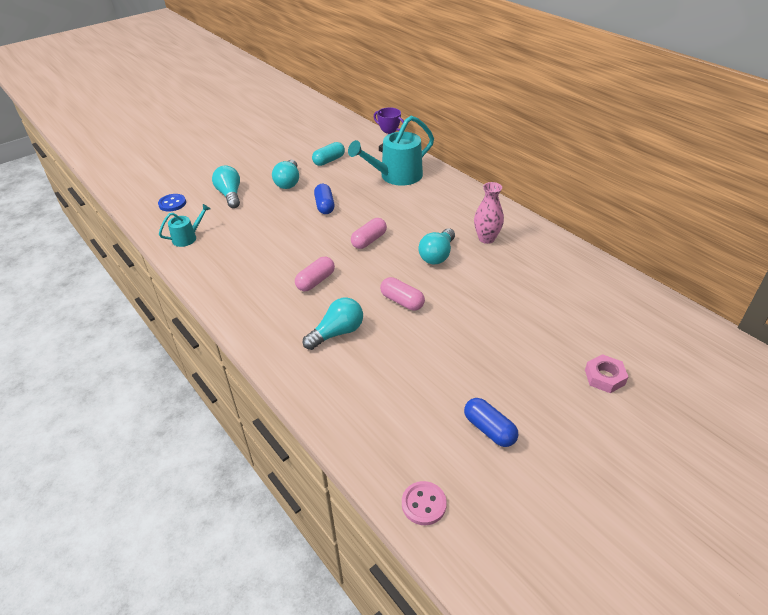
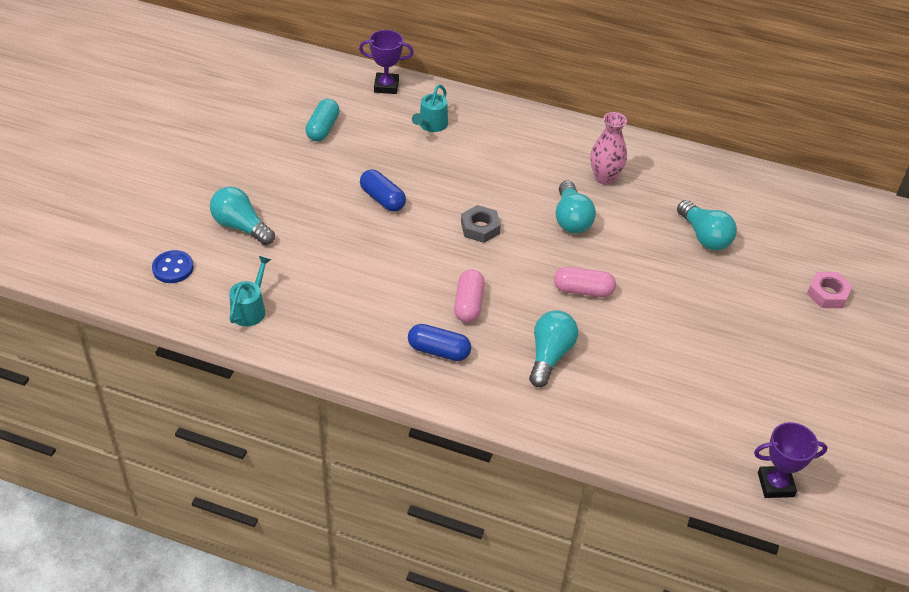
camera: 35 degrees left, 5 degrees up
turquoise light bulb [272,160,299,189] -> turquoise light bulb moved to [677,200,737,250]
turquoise watering can [348,116,434,186] -> turquoise watering can [412,84,448,132], size x0.51
pink capsule [351,218,387,249] -> grey nut [461,205,501,243]
pink button [402,481,447,525] -> purple trophy [754,422,828,498]
blue capsule [464,398,518,447] -> blue capsule moved to [408,324,471,361]

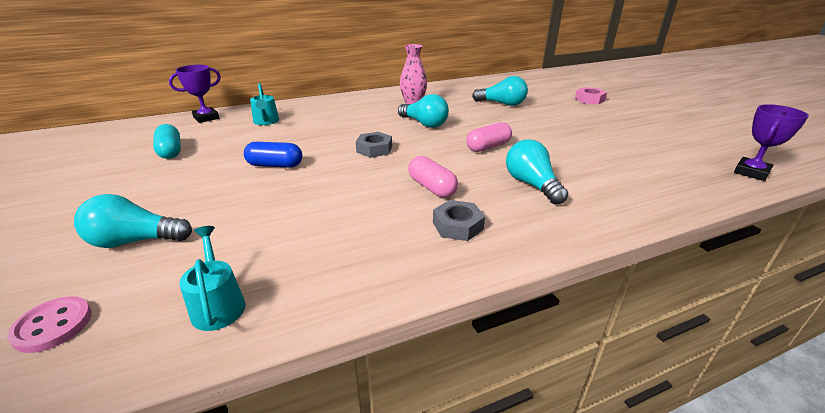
camera: 40 degrees left, 15 degrees down
blue button [152,250,194,283] -> pink button [7,296,92,353]
blue capsule [408,324,471,361] -> grey nut [433,200,485,241]

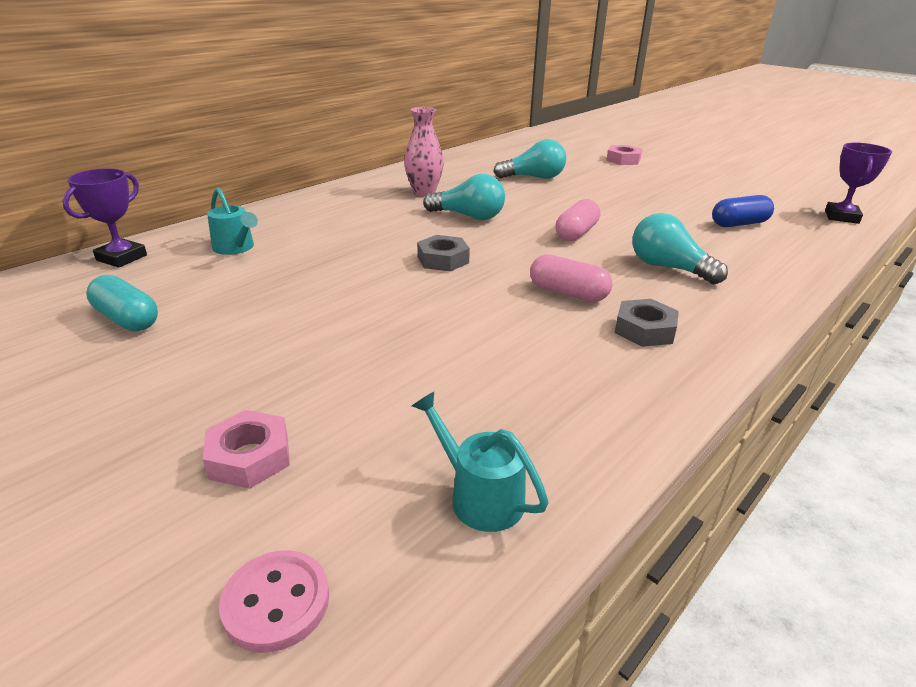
camera: 25 degrees left, 0 degrees up
turquoise light bulb [74,194,192,248] -> pink nut [203,410,290,489]
blue capsule [244,142,302,167] -> blue capsule moved to [712,195,774,227]

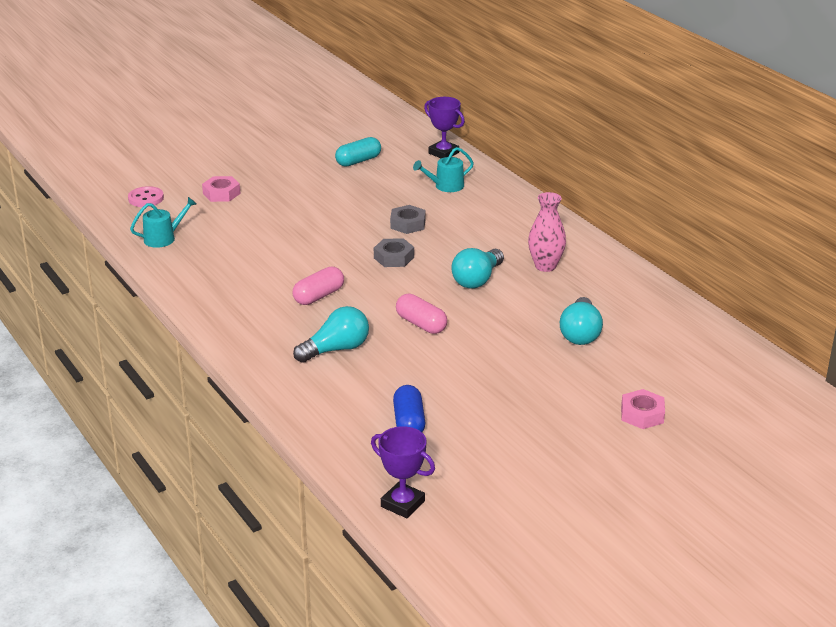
camera: 105 degrees right, 0 degrees up
grey nut [614,299,679,347] -> grey nut moved to [390,205,425,234]

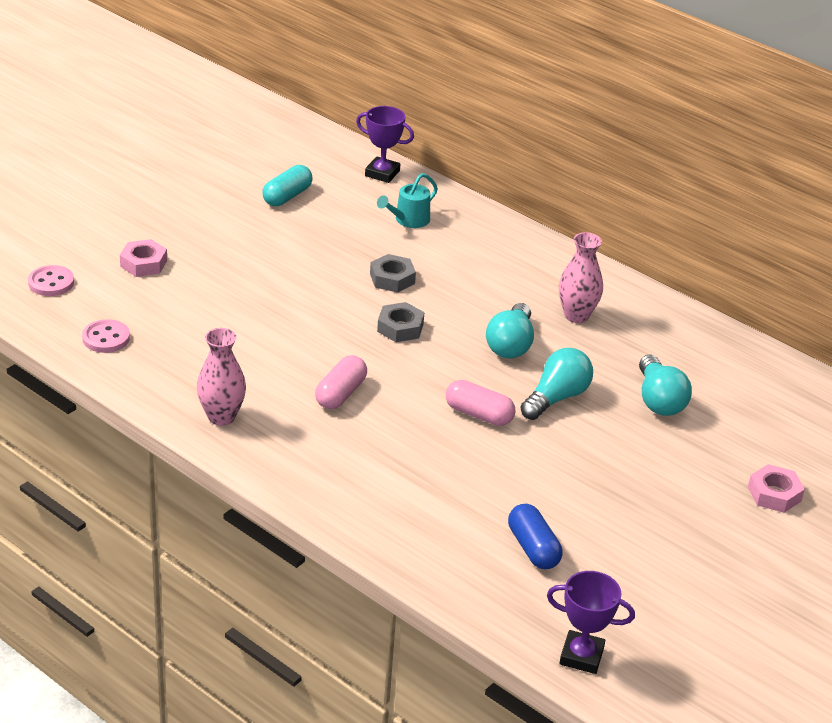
camera: 20 degrees left, 5 degrees up
turquoise watering can [130,197,197,248] -> pink button [82,319,130,353]
turquoise light bulb [293,306,369,363] -> turquoise light bulb moved to [520,348,593,420]
none -> pink vase [197,328,246,426]

